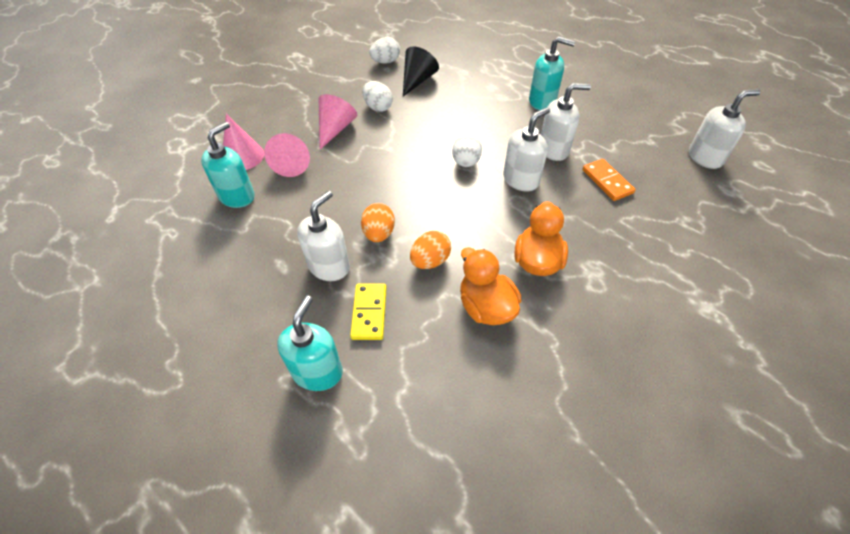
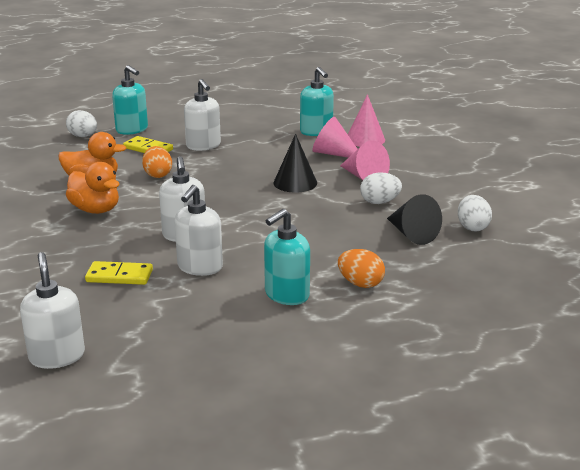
camera: 120 degrees right, 25 degrees down
orange egg [361,203,395,242] -> orange egg moved to [338,249,385,288]
white egg [452,131,482,167] -> white egg moved to [66,110,97,137]
orange domino [582,159,635,201] -> yellow domino [85,261,153,285]
white soap dispenser [689,89,761,169] -> white soap dispenser turned 150 degrees clockwise [20,252,85,369]
none -> black cone [273,134,317,193]

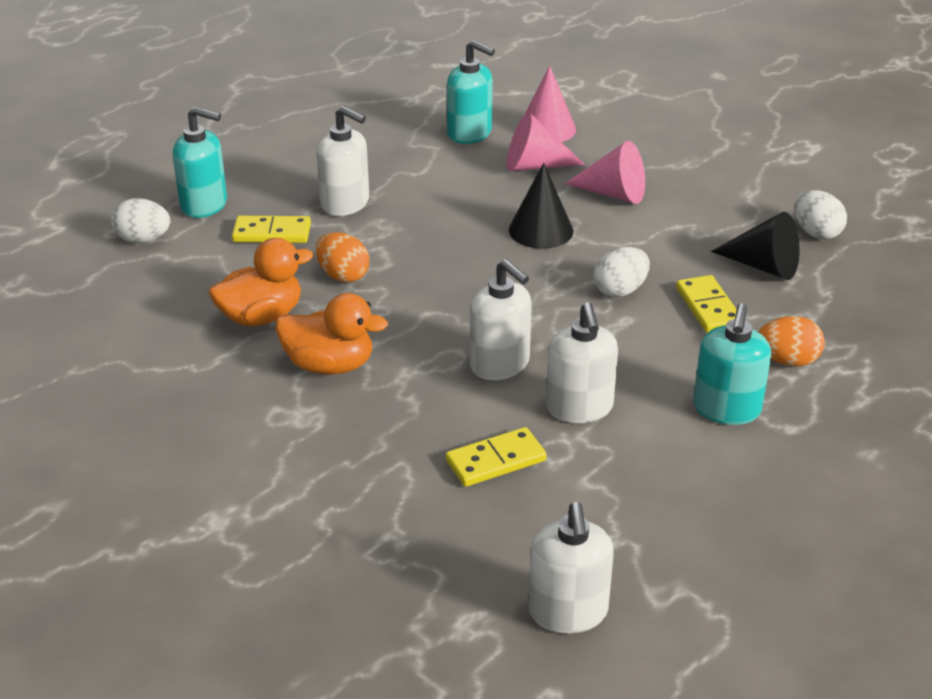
camera: 30 degrees left, 10 degrees up
white soap dispenser [20,252,85,369] -> white soap dispenser turned 135 degrees counterclockwise [528,502,614,633]
white egg [360,173,402,204] -> white egg moved to [594,247,650,297]
none -> yellow domino [676,275,737,333]

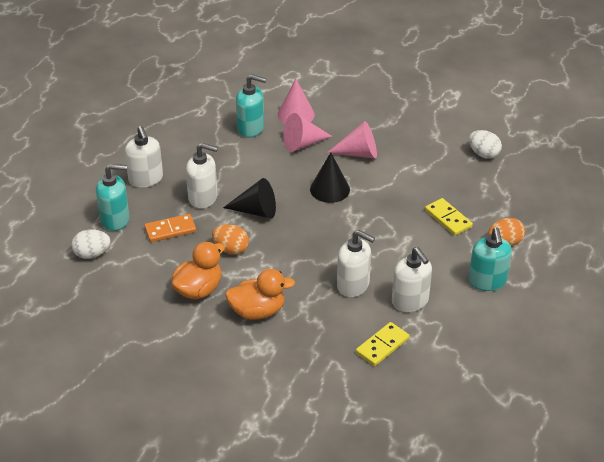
camera: 20 degrees left, 5 degrees up
yellow domino [232,216,311,243] -> orange domino [144,214,196,242]
white soap dispenser [528,502,614,633] -> white soap dispenser moved to [125,126,163,188]
white egg [594,247,650,297] -> none
black cone [711,212,799,280] -> black cone moved to [223,178,276,219]

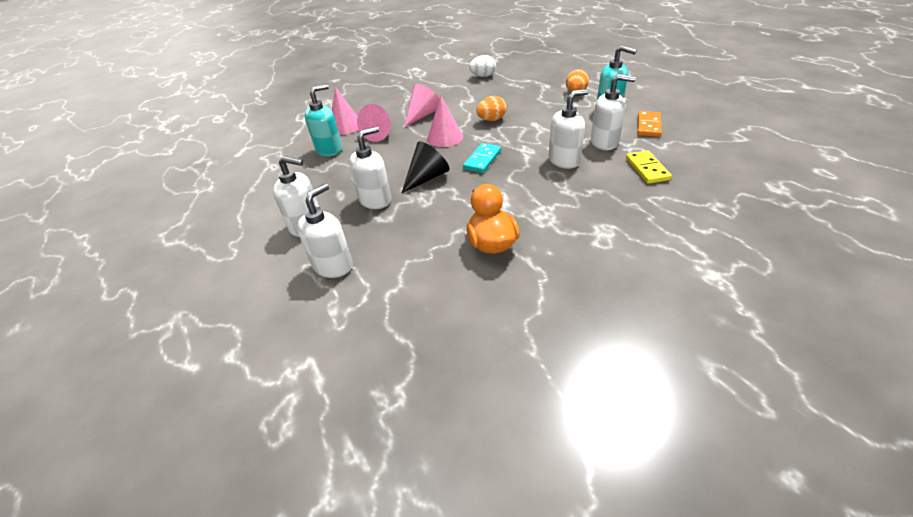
camera: 50 degrees left, 0 degrees up
white egg [71,229,111,259] -> none
turquoise soap dispenser [96,164,130,231] -> white soap dispenser [297,183,353,278]
orange domino [144,214,196,242] -> orange domino moved to [637,111,662,137]
orange egg [212,224,249,254] -> orange egg moved to [477,96,507,121]
orange duck [225,269,295,320] -> none
black cone [310,152,350,203] -> pink cone [427,96,463,147]
yellow domino [425,198,473,236] -> none
none -> turquoise domino [463,143,501,173]

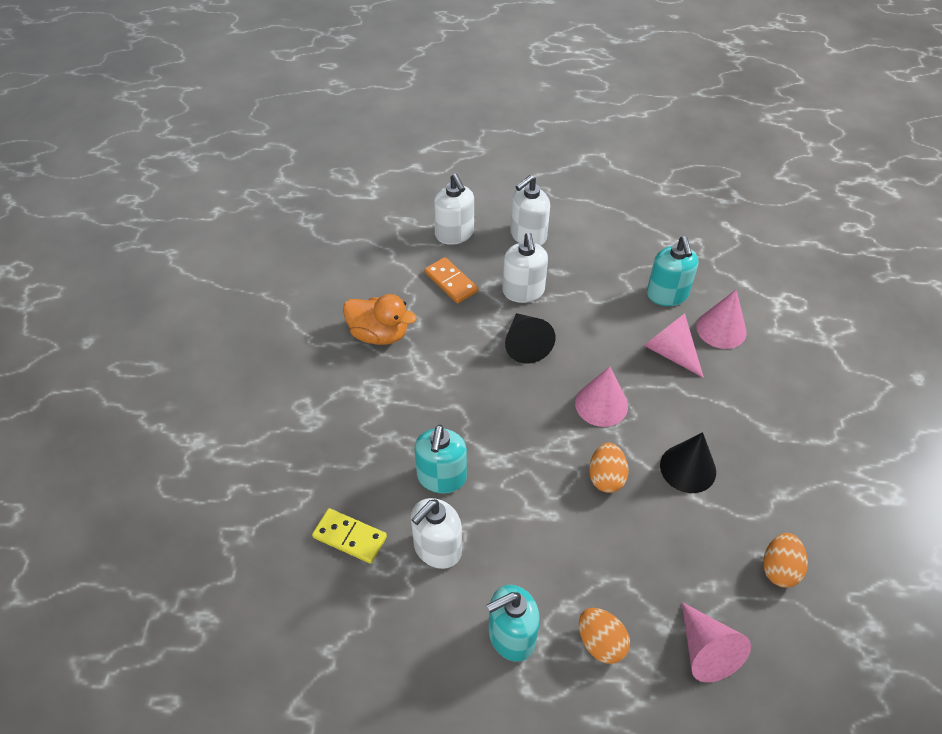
camera: 120 degrees right, 10 degrees up
pink cone [404,84,439,127] -> pink cone moved to [682,602,751,682]
turquoise domino [463,143,501,173] -> none
white egg [469,55,496,77] -> orange egg [763,533,808,588]
white soap dispenser [549,89,589,169] -> turquoise soap dispenser [415,425,467,493]
orange domino [637,111,662,137] -> orange domino moved to [424,257,478,303]
none -> black cone [660,432,716,493]

